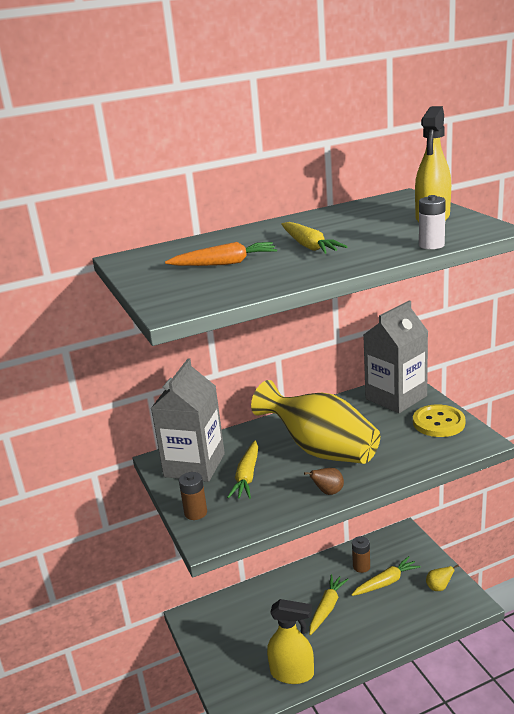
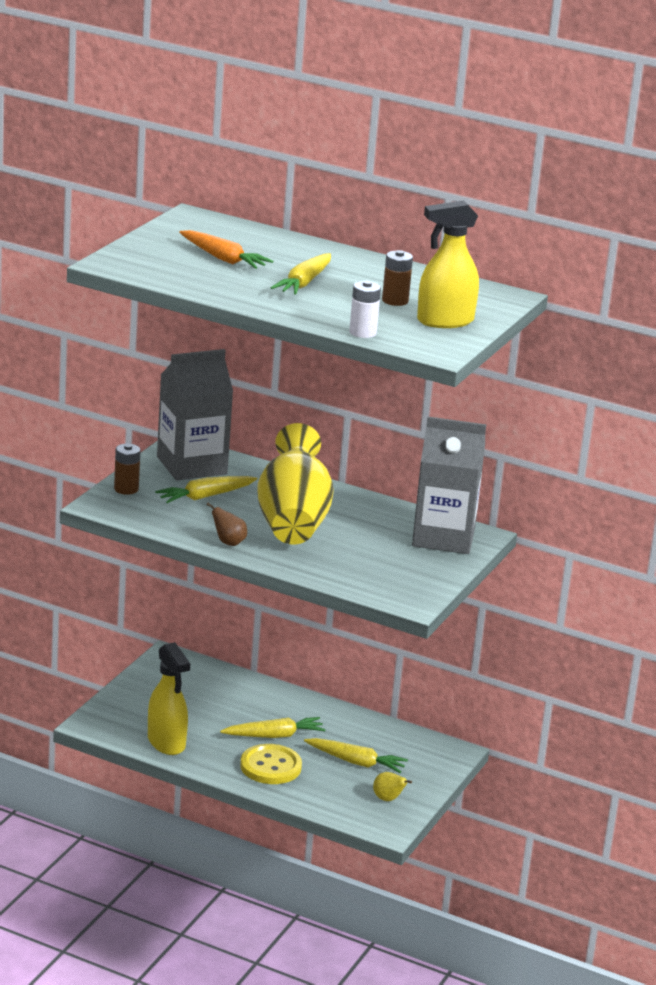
camera: 45 degrees right, 0 degrees up
brown battery [352,536,370,573] -> brown battery moved to [382,250,413,306]
yellow button [413,405,466,437] -> yellow button moved to [240,744,302,784]

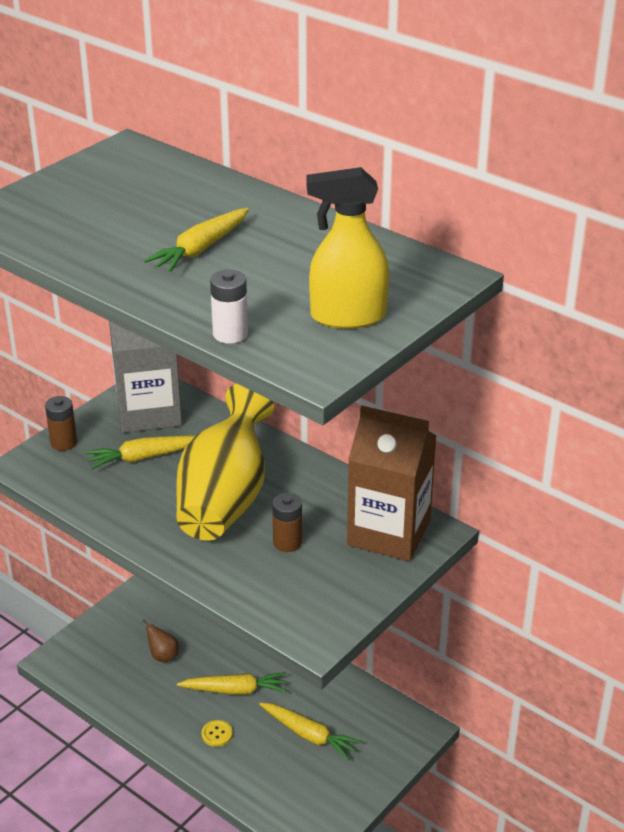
camera: 15 degrees right, 10 degrees up
yellow spray bottle [148,642,190,755] -> none
orange carrot [179,230,274,269] -> none
brown pear [207,503,247,546] -> brown pear moved to [142,619,179,663]
yellow button [240,744,302,784] -> yellow button [202,720,233,747], size x0.48
yellow pear [373,772,412,801] -> none
brown battery [382,250,413,306] -> brown battery moved to [272,493,302,552]
grey carton [412,417,486,554] -> brown carton [347,406,437,561]

